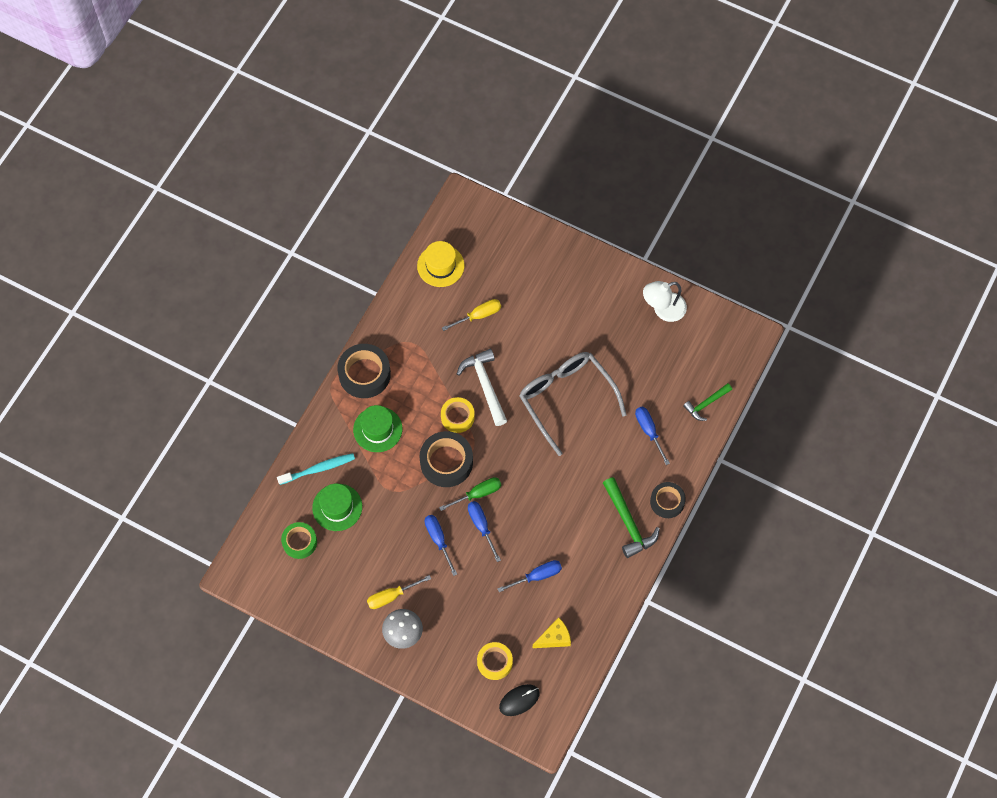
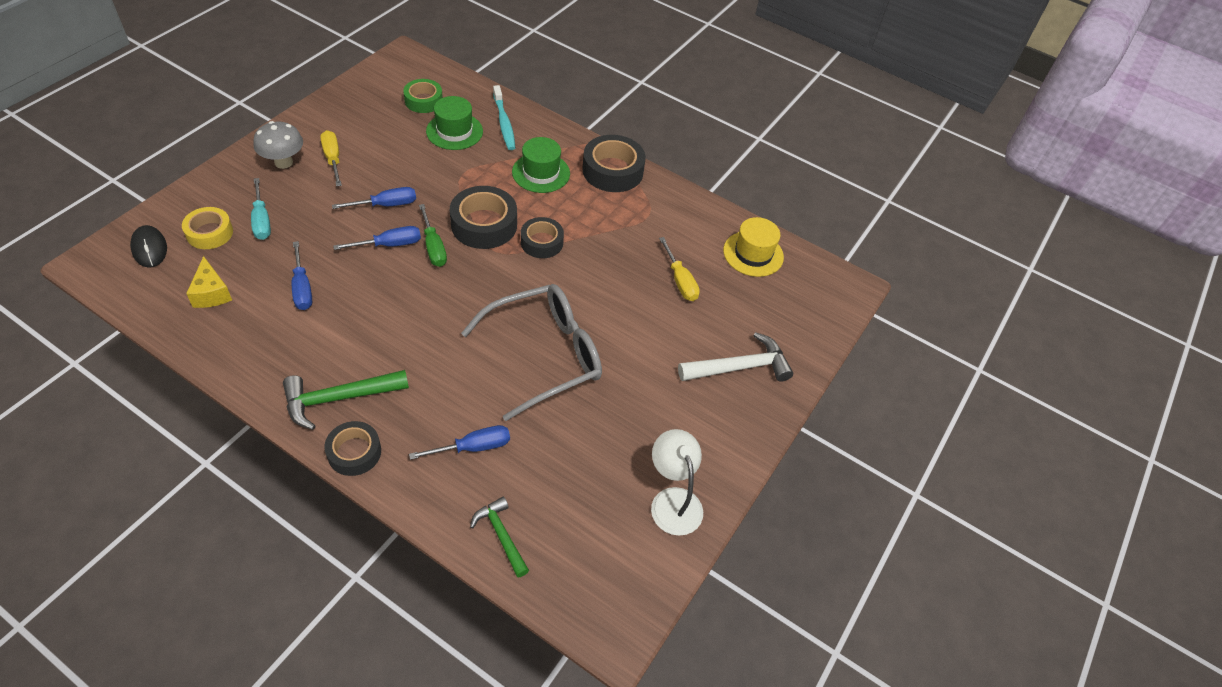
camera: 90 degrees right, 15 degrees down
yellow tape [441,397,475,433] -> black tape [521,217,564,258]
white hammer [457,349,507,426] -> white hammer moved to [678,332,793,381]
none -> turquoise screwdriver [251,178,271,240]

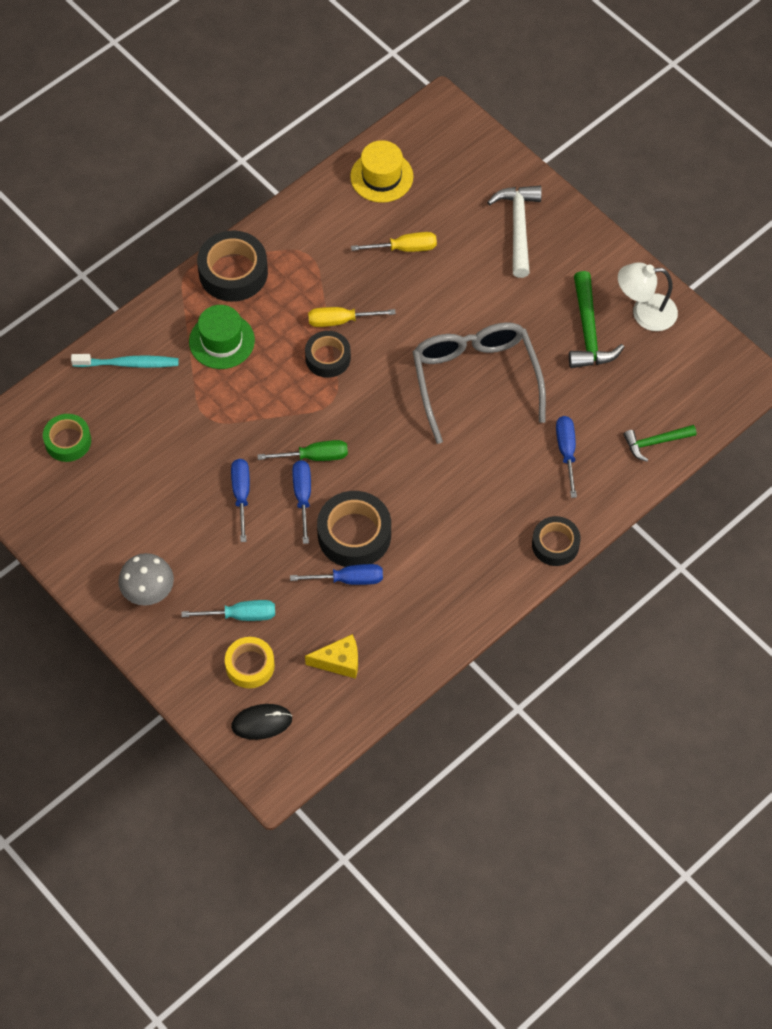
camera: 70 degrees left, 10 degrees up
green hammer [283,370,409,430] -> green hammer moved to [569,271,624,368]
yellow screwdriver [320,130,342,186] -> yellow screwdriver moved to [308,307,396,327]
green hat [426,96,483,150] -> none
black tape [450,186,517,249] -> black tape moved to [317,491,391,567]

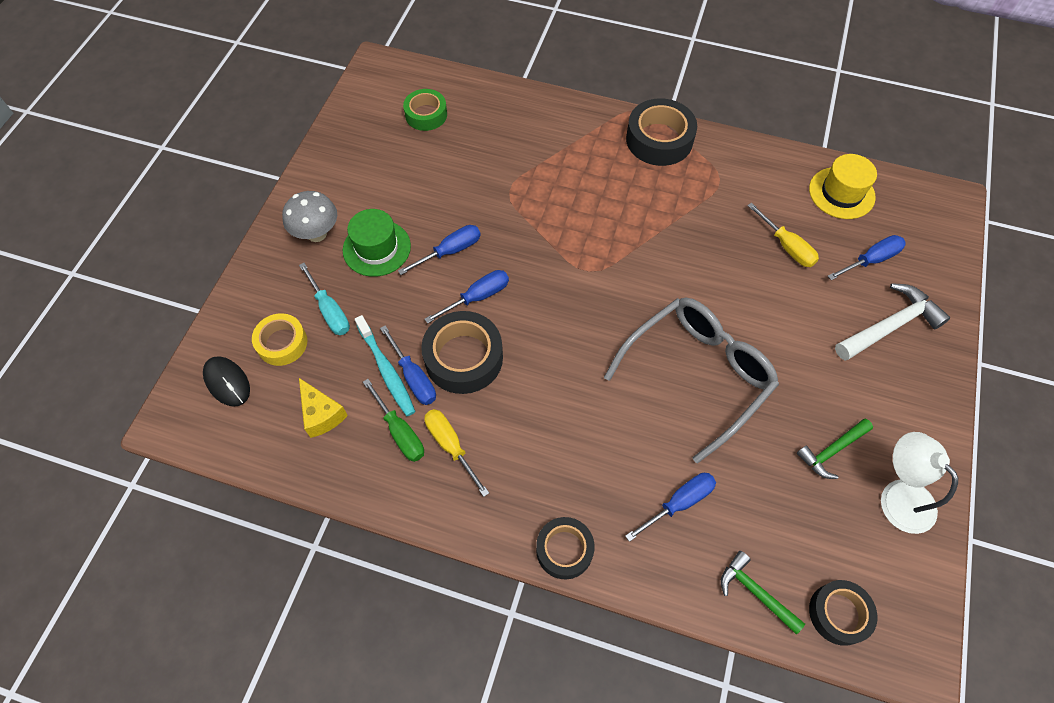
camera: 60 degrees right, 0 degrees up
turquoise toothbrush [71,354,179,368] -> turquoise toothbrush moved to [355,315,416,416]
green hat [189,305,255,369] -> green hat moved to [343,209,411,277]
green screwdriver [257,440,348,461] -> green screwdriver moved to [363,379,424,462]
black tape [305,331,351,378] -> black tape moved to [809,580,877,646]
yellow screwdriver [308,307,396,327] -> yellow screwdriver moved to [424,409,489,497]
green hammer [569,271,624,368] -> green hammer [797,419,873,479], size x0.64
none -> blue screwdriver [828,235,906,280]

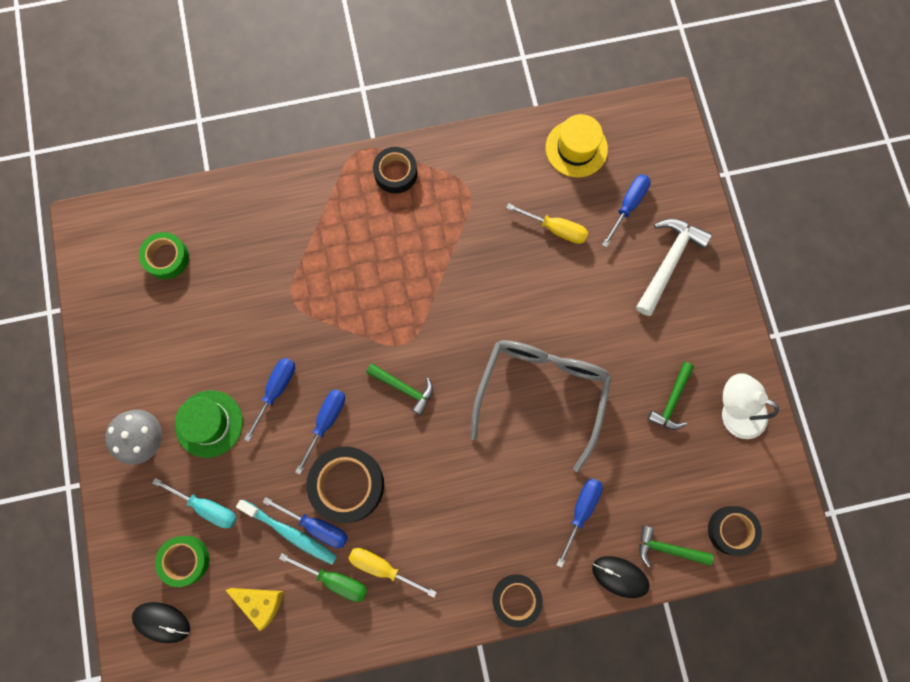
camera: 30 degrees left, 15 degrees up
yellow tape [252,313,307,366] -> green tape [155,536,209,587]
black tape [626,98,697,166] -> black tape [373,147,417,193], size x0.64
none -> green hammer [366,363,433,415]
none -> black mouse [592,556,650,598]

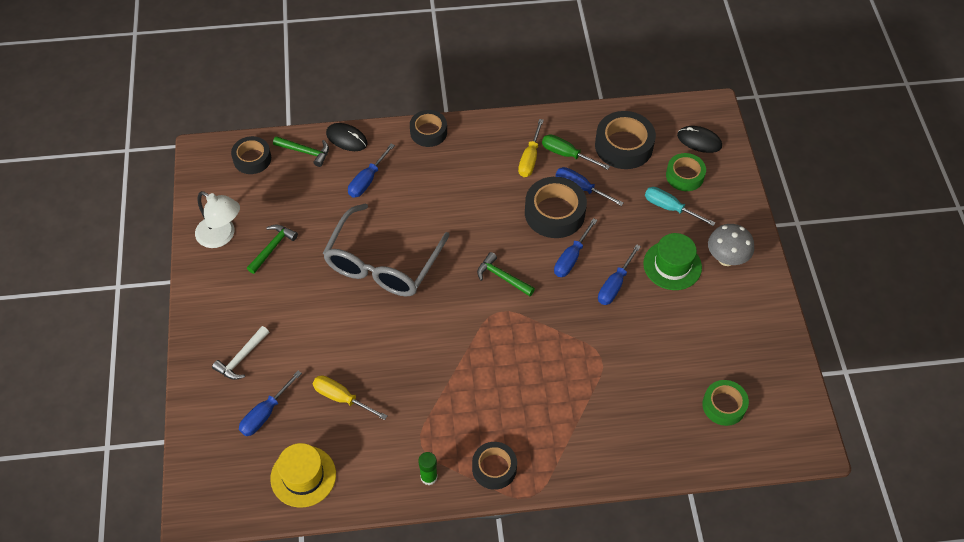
camera: 175 degrees left, 20 degrees down
yellow cheese [225,588,283,631] -> black tape [595,111,656,169]
turquoise toothbrush [236,500,337,565] -> none
yellow screwdriver [348,548,437,598] -> yellow screwdriver turned 75 degrees clockwise [518,119,544,177]
white hammer [636,218,712,316] -> white hammer [212,326,269,380], size x0.64
none -> green glue stick [418,452,438,485]

